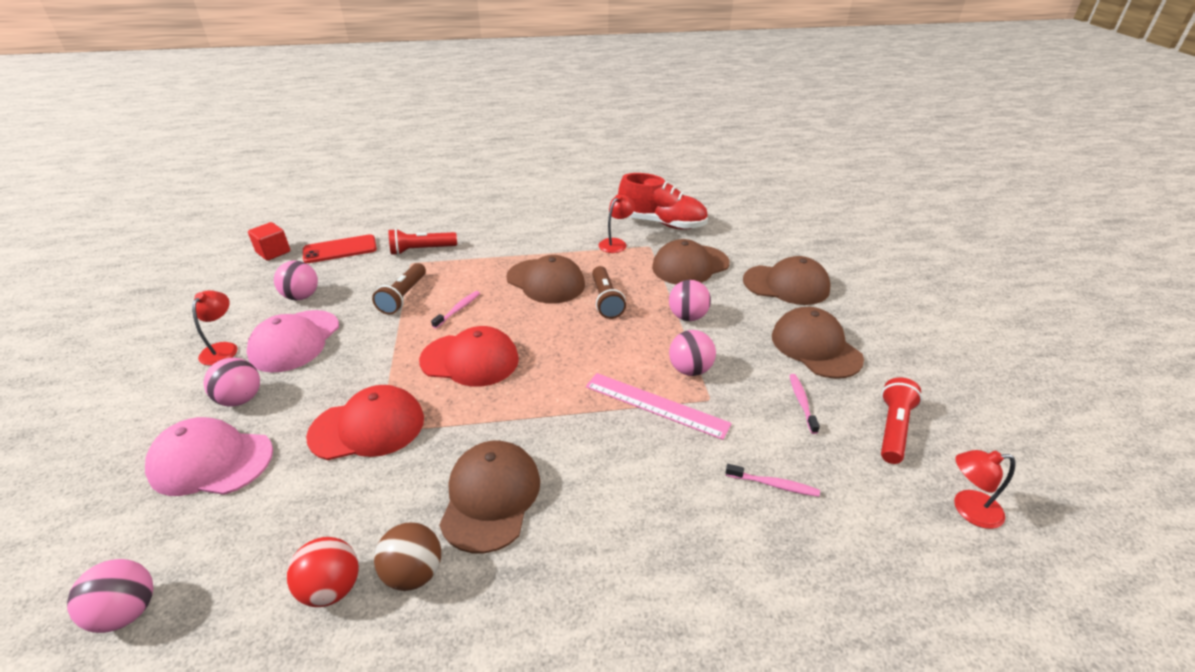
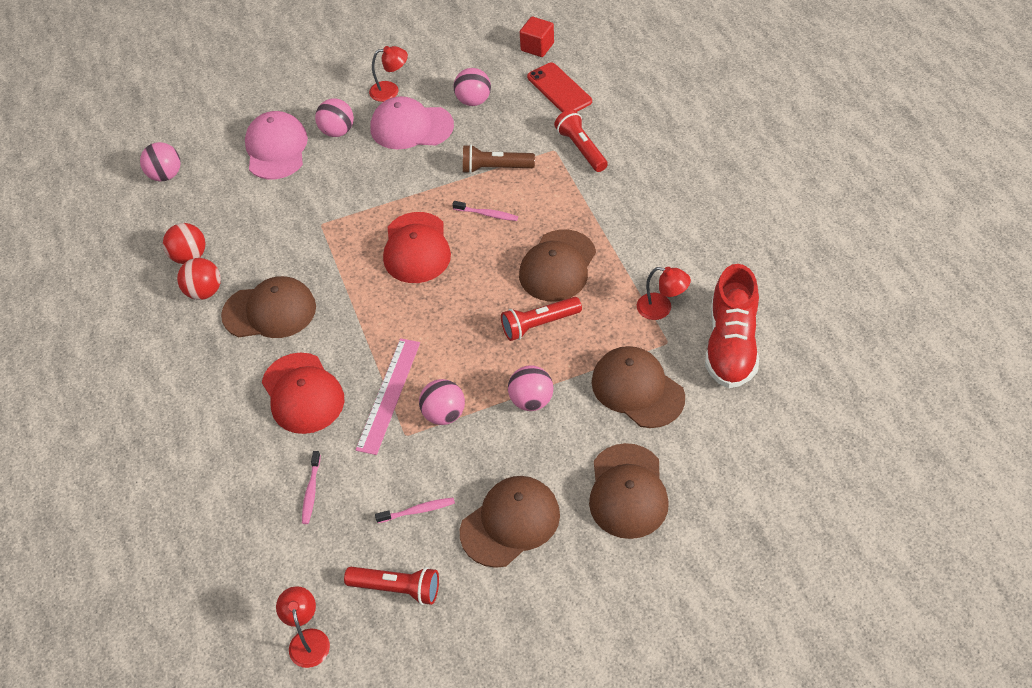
camera: 80 degrees right, 15 degrees up
red cap [306,385,424,460] -> red cap moved to [262,353,344,434]
brown ball [374,522,441,591] -> red ball [177,258,221,300]
brown flashlight [592,266,626,319] -> red flashlight [501,297,582,341]

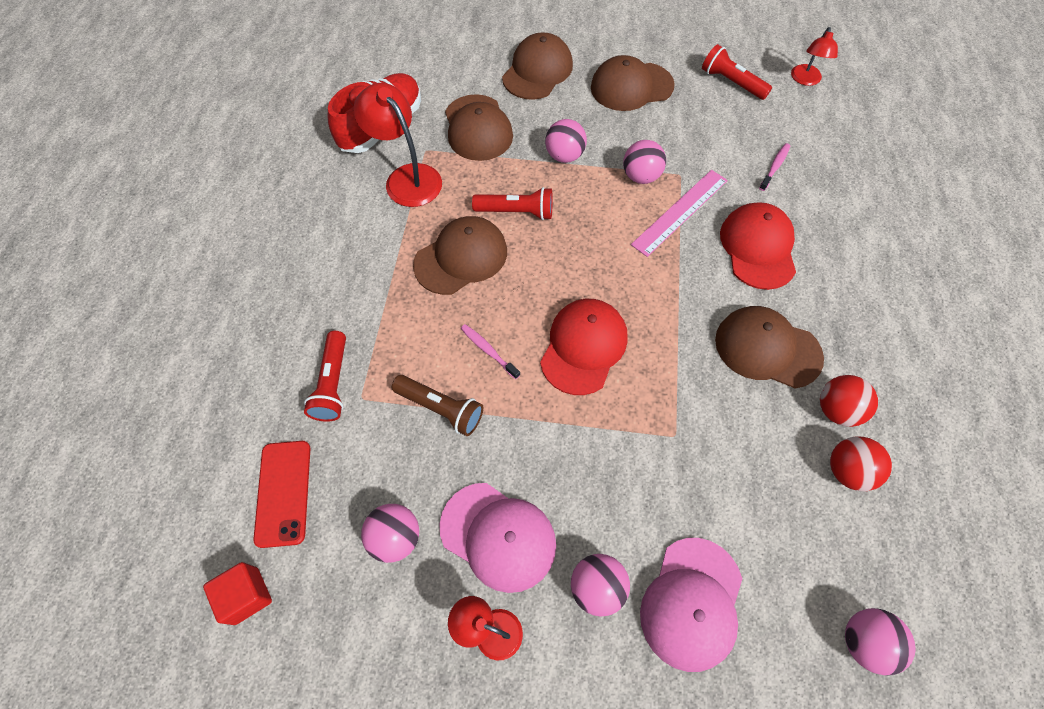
camera: 155 degrees left, 10 degrees up
pink toothbrush [375,498,455,523] -> none
red lamp [637,267,691,320] -> red lamp [353,83,442,207], size x1.68

